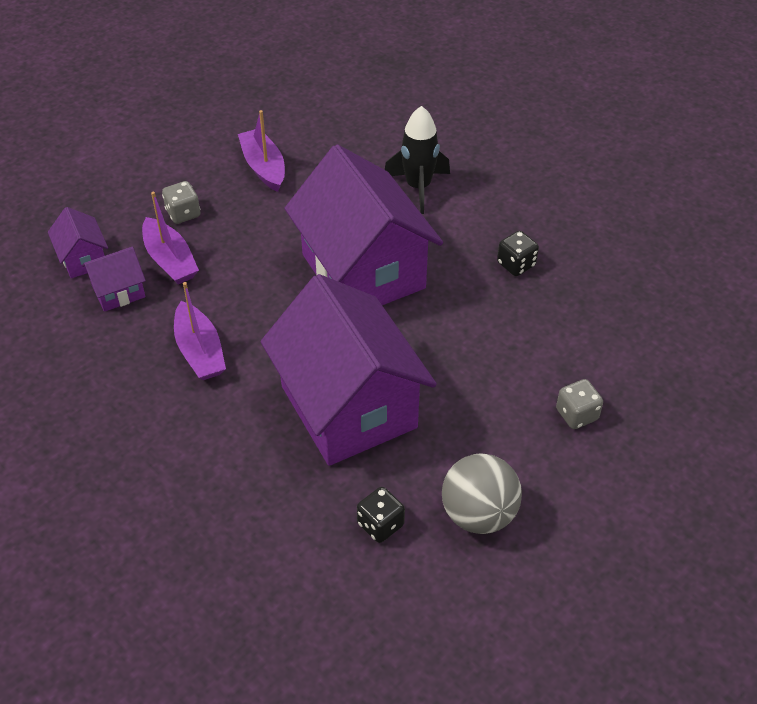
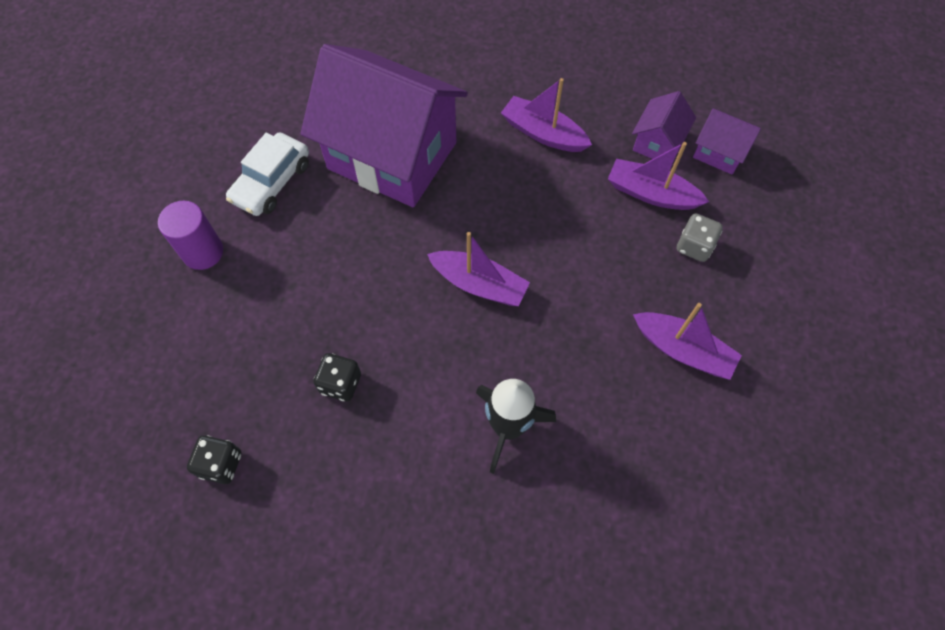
camera: 145 degrees right, 15 degrees up
purple house [284,145,443,305] -> purple boat [427,232,530,306]
black dice [357,487,405,543] -> black dice moved to [187,435,242,484]
grey ball [442,453,522,534] -> none
grey dice [556,379,603,429] -> purple cylinder [158,201,223,270]
none -> white car [226,132,309,216]

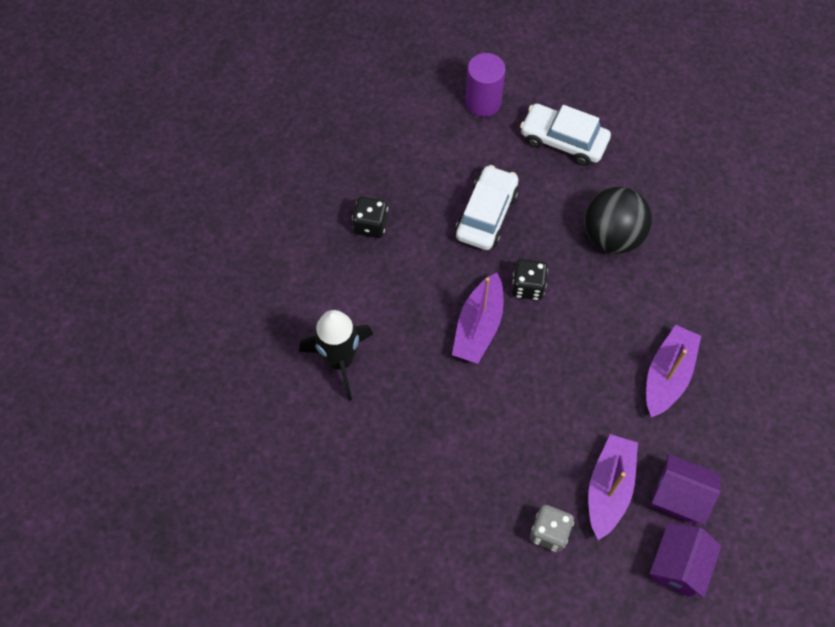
camera: 85 degrees right, 0 degrees up
black dice [187,435,242,484] -> black dice moved to [512,259,548,300]
purple house [301,44,468,207] -> black ball [584,187,652,254]
purple boat [633,303,742,380] -> none
none -> white car [455,165,519,250]

